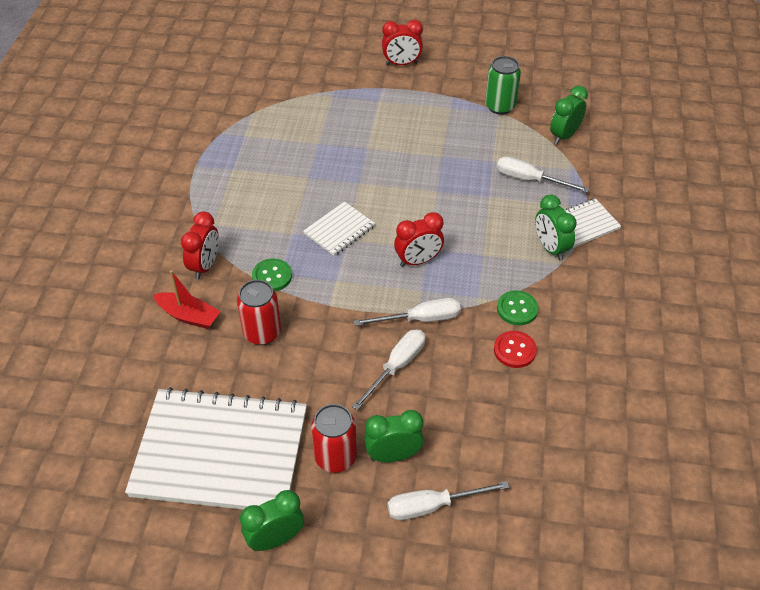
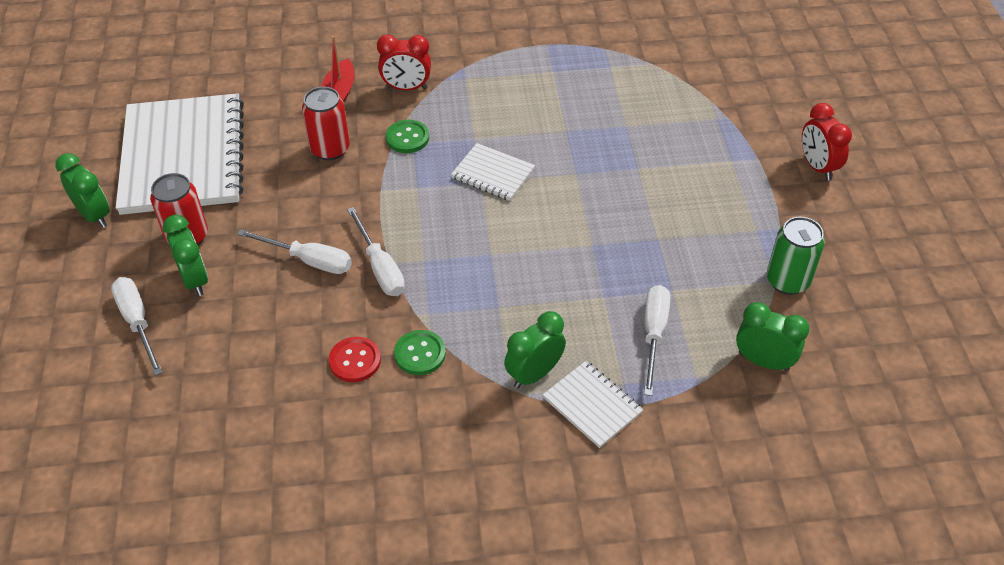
camera: 75 degrees right, 0 degrees up
red clock [394,212,444,267] -> none

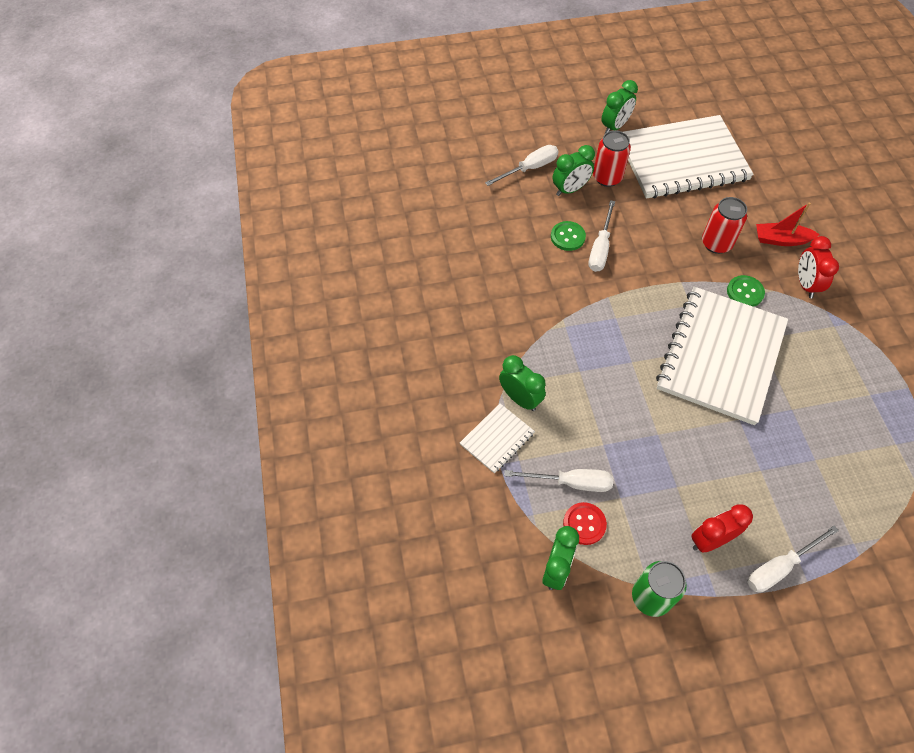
camera: 85 degrees right, 10 degrees up
red button [329,337,381,382] -> red button moved to [563,502,607,545]
white screwdriver [347,207,405,296] -> white screwdriver moved to [747,525,839,592]
green button [394,330,446,375] -> green button moved to [551,221,586,251]
white notebook [451,143,535,201] -> white notebook [656,287,788,425], size x2.24
red clock [802,103,852,181] -> red clock moved to [691,504,753,553]

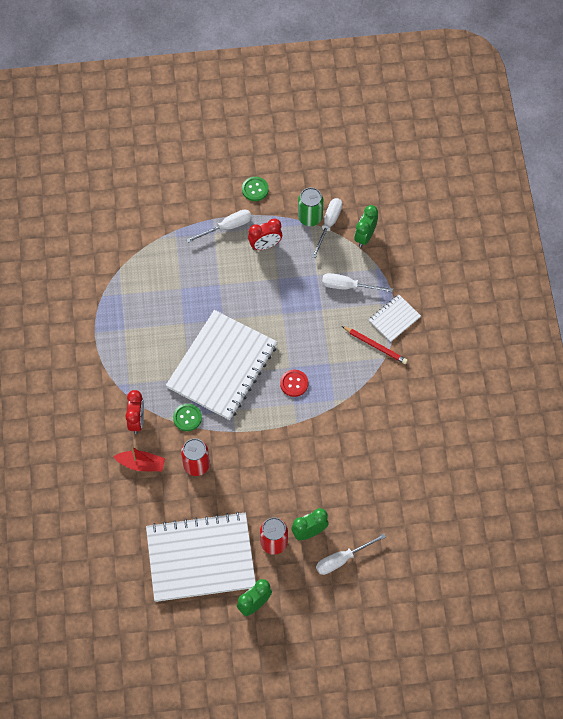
camera: 175 degrees left, 5 degrees up
green clock [499,355,546,411] -> red pencil [342,326,408,364]
green button [551,221,586,251] -> green button moved to [242,177,269,201]
red button [563,502,607,545] -> red button moved to [280,370,308,397]
white screwdriver [588,200,615,272] -> white screwdriver moved to [312,198,342,258]

